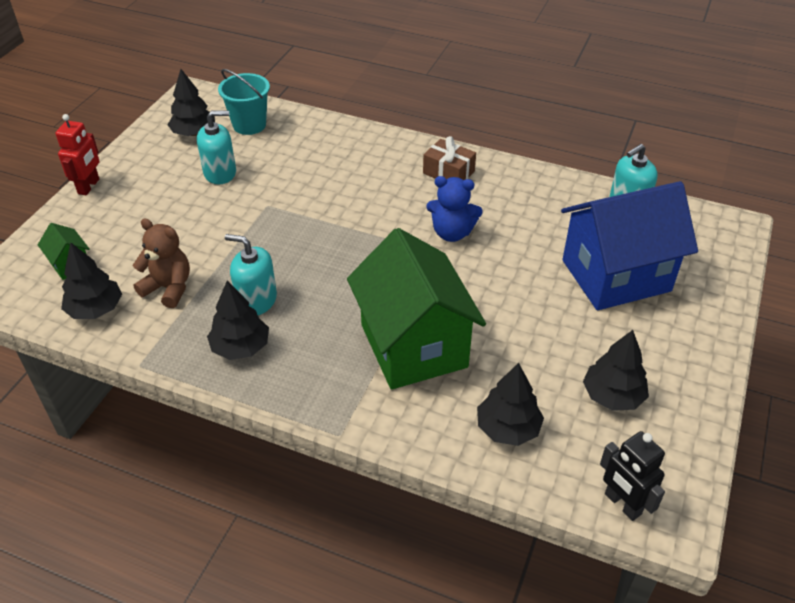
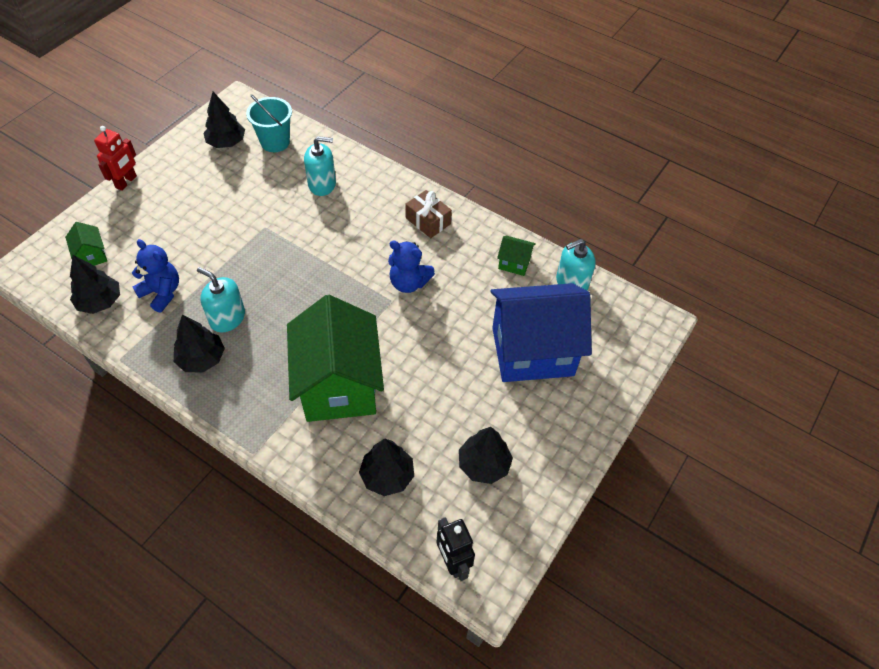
camera: 10 degrees right, 10 degrees up
brown teddy bear [133,219,190,308] -> blue teddy bear [132,239,179,313]
turquoise soap dispenser [197,111,236,184] -> turquoise soap dispenser moved to [304,136,336,196]
none -> green house [497,235,536,276]

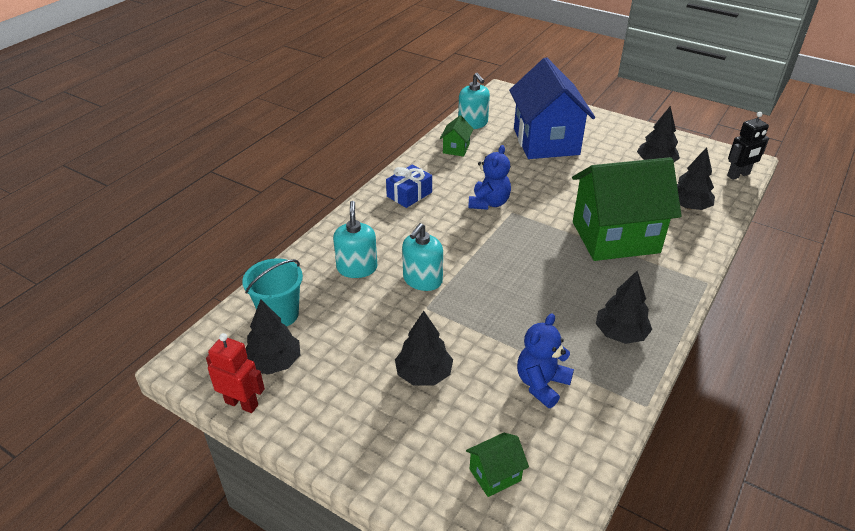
camera: 90 degrees left, 15 degrees down
black tree [70,255,120,314] -> black tree moved to [395,311,453,386]
red robot [94,126,137,191] -> red robot moved to [206,333,265,413]
turquoise soap dispenser [197,267,245,332] -> turquoise soap dispenser moved to [402,223,443,291]
brown gift [405,190,452,238] -> blue gift [386,165,432,208]

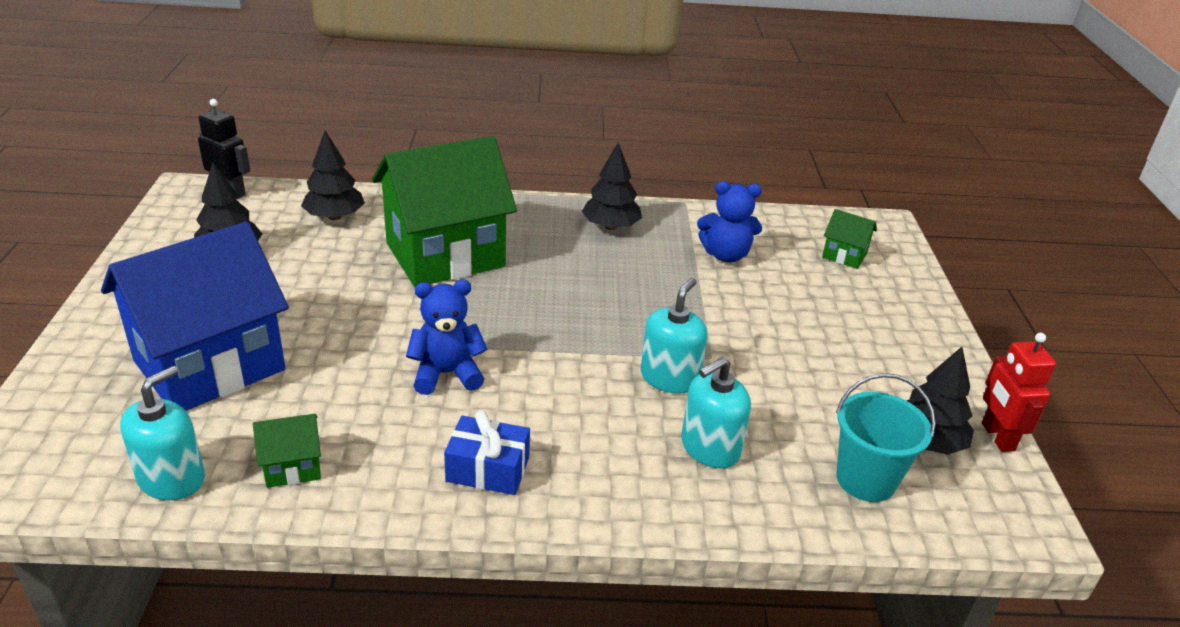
camera: 125 degrees left, 5 degrees down
black tree [395,311,453,386] -> none
turquoise soap dispenser [402,223,443,291] -> turquoise soap dispenser turned 60 degrees counterclockwise [641,278,707,394]
green house [572,157,682,261] -> green house turned 75 degrees counterclockwise [372,136,517,287]

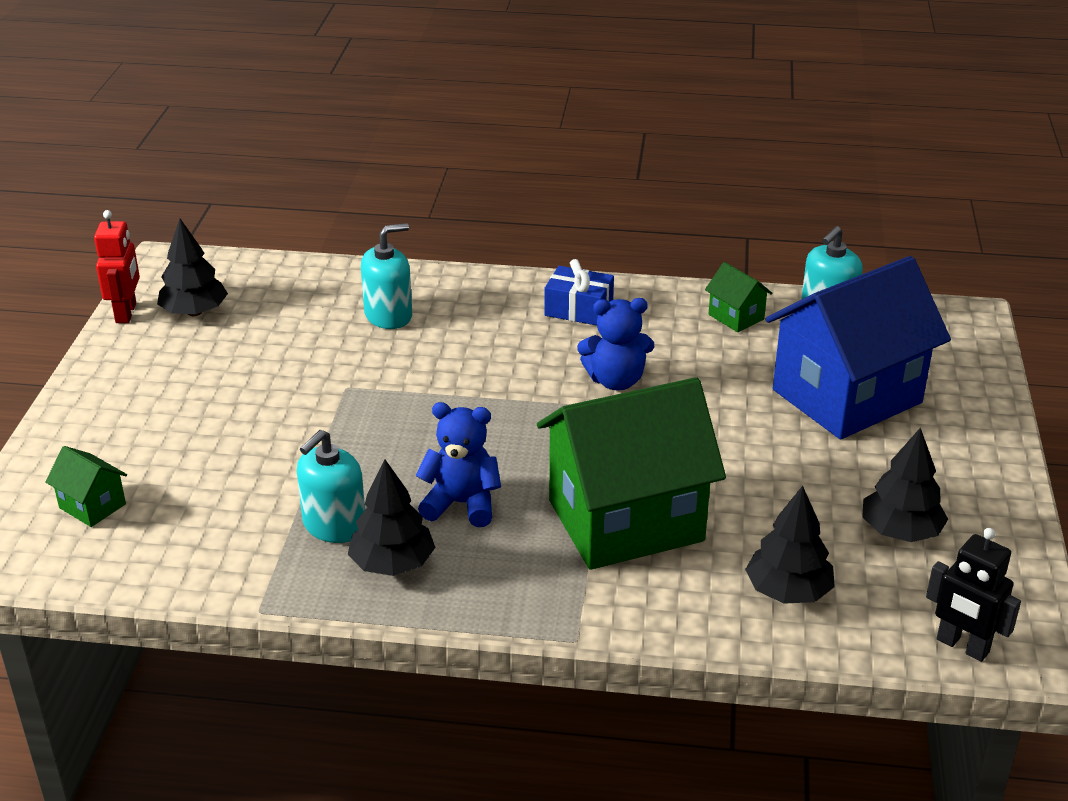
camera: 170 degrees left, 0 degrees up
green house [253,414,321,488] -> green house turned 60 degrees clockwise [705,262,773,332]
turquoise soap dispenser [641,278,707,394] -> turquoise soap dispenser moved to [297,430,365,543]
blue teddy bear [697,181,762,262] -> blue teddy bear moved to [415,402,501,527]
turquoise bucket [836,373,936,502] -> none

